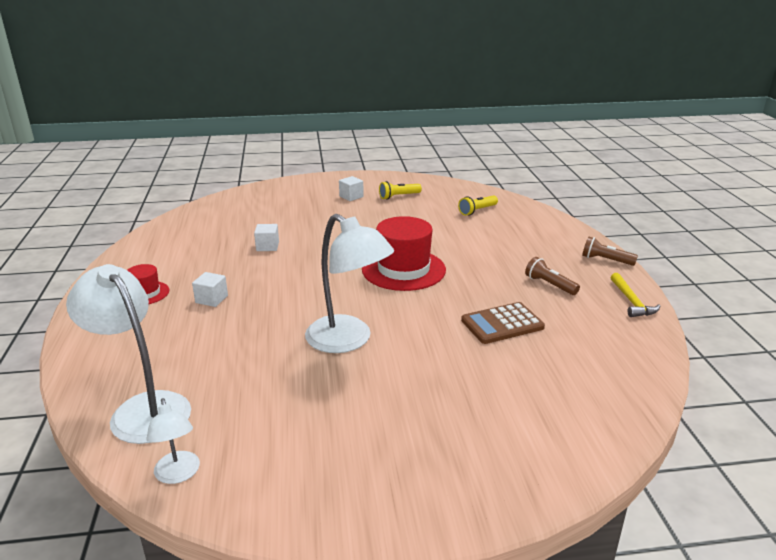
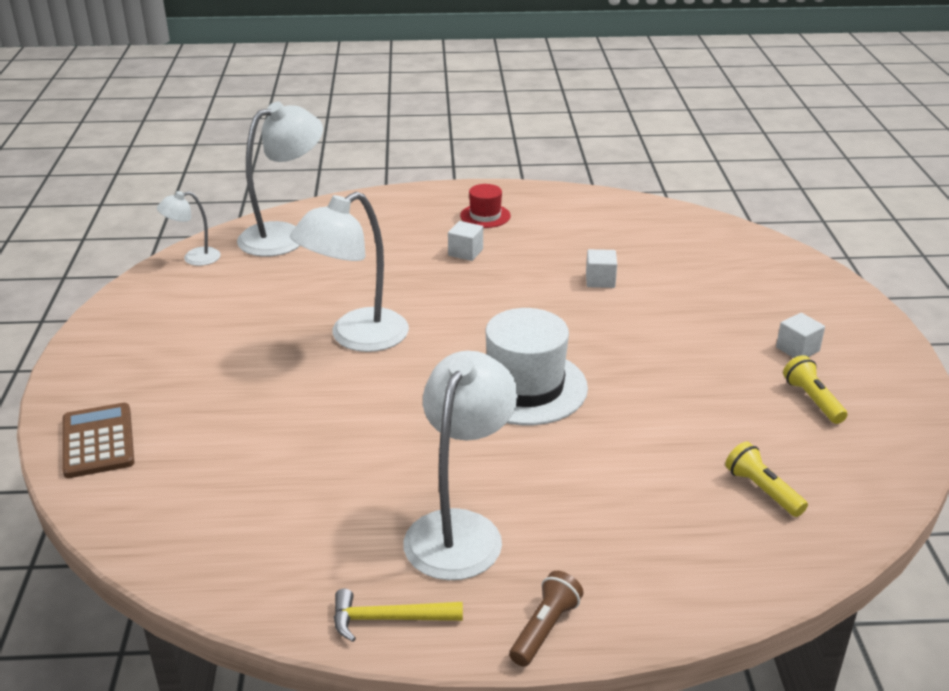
camera: 95 degrees right, 5 degrees up
red hat [362,216,446,291] -> white hat [485,308,588,425]
brown calculator [461,302,545,344] -> brown calculator moved to [62,403,134,478]
brown flashlight [525,257,580,295] -> white lamp [403,351,518,580]

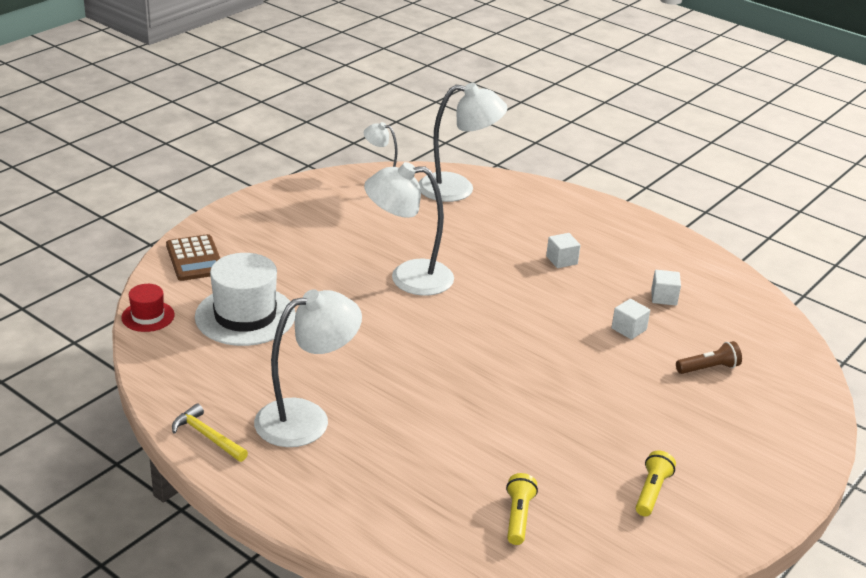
camera: 40 degrees right, 0 degrees up
brown calculator [62,403,134,478] -> brown calculator turned 135 degrees clockwise [166,234,220,281]
red hat [460,184,511,228] -> red hat moved to [121,284,175,332]
white hat [485,308,588,425] -> white hat moved to [195,253,296,346]
brown flashlight [509,571,583,667] -> brown flashlight moved to [676,341,742,374]
white cube [776,313,825,358] -> white cube moved to [651,270,681,306]

